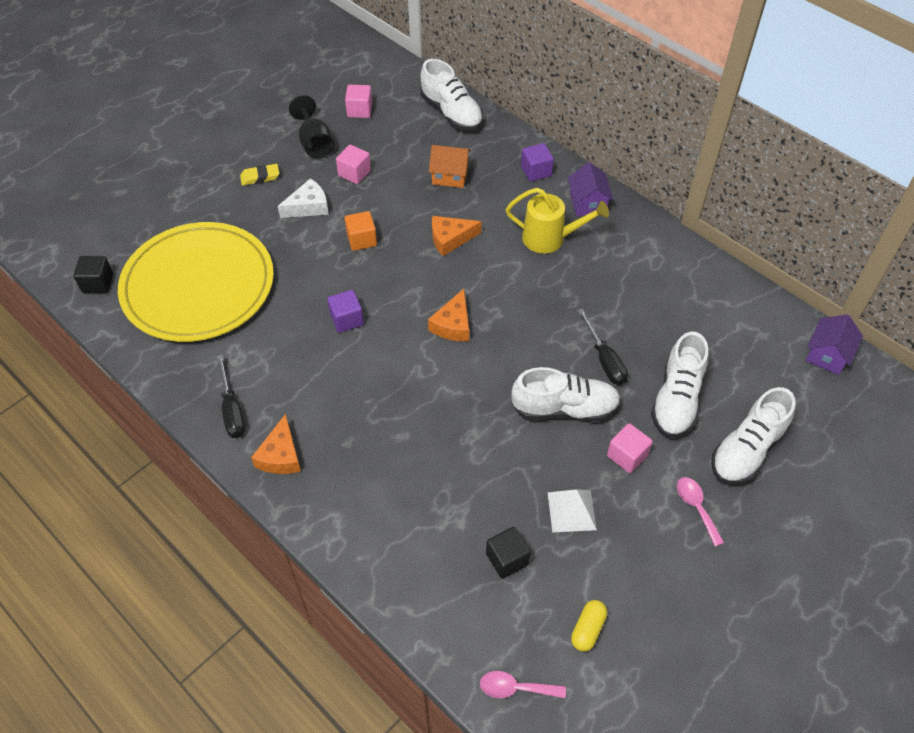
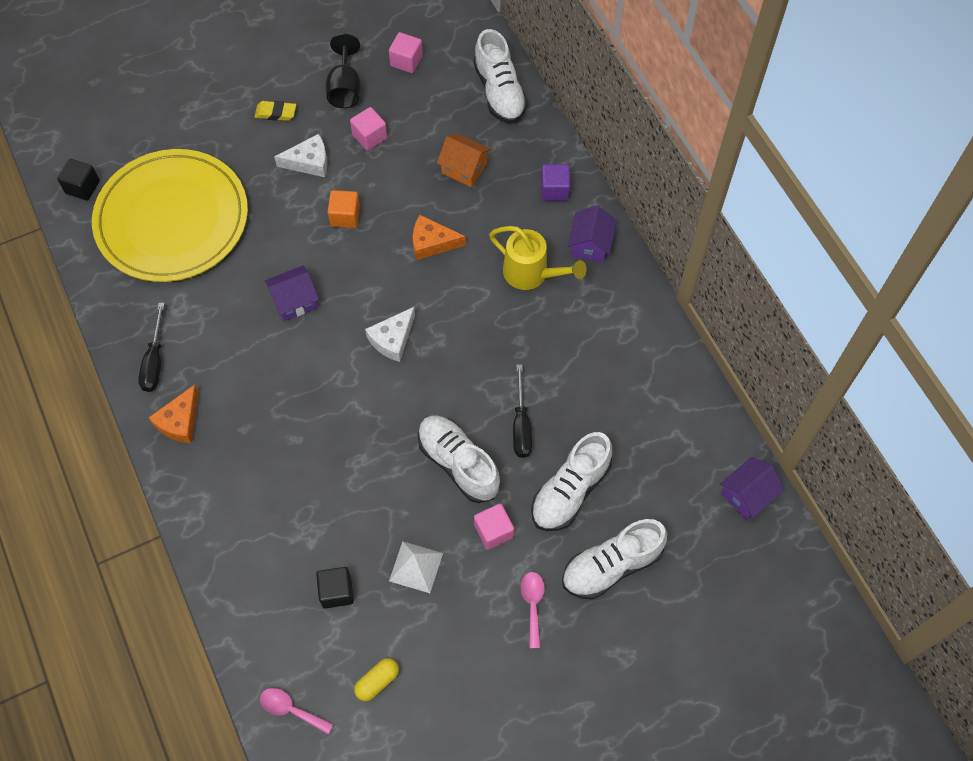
camera: 20 degrees right, 10 degrees up
purple cube [327,290,364,333] -> purple house [265,266,319,321]
orange cheese [428,289,469,341] -> white cheese [365,307,415,362]
white shoe [511,367,621,422] -> white shoe turned 150 degrees counterclockwise [418,415,500,503]

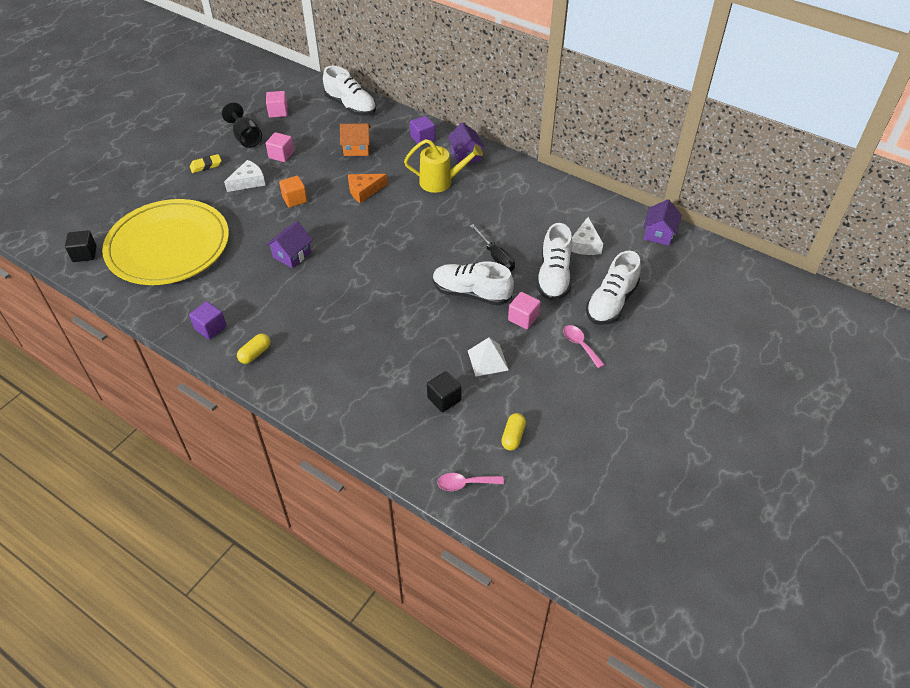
camera: 30 degrees left, 15 degrees down
black screwdriver [138,303,165,392] -> purple cube [189,301,226,339]
orange cheese [148,385,199,443] -> yellow capsule [237,333,270,364]
white cheese [365,307,415,362] -> white cheese moved to [571,217,603,255]

